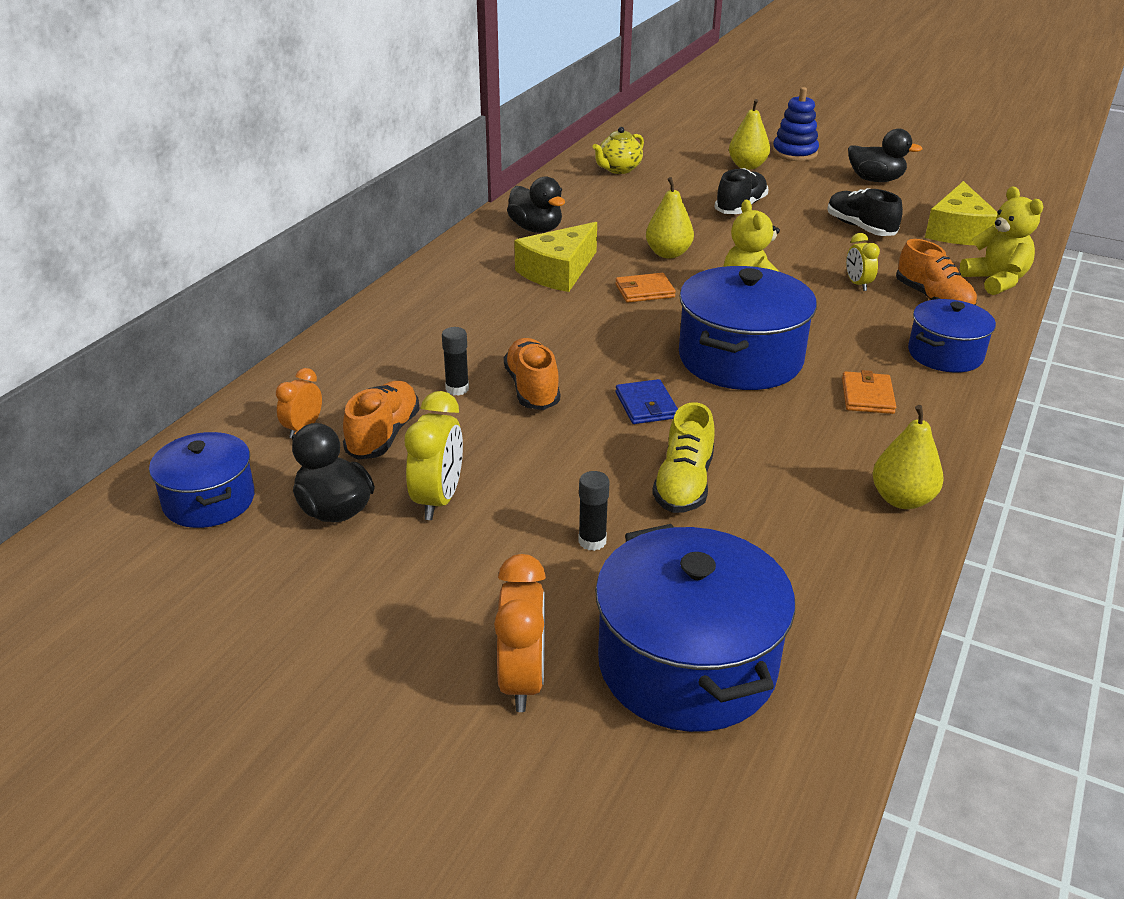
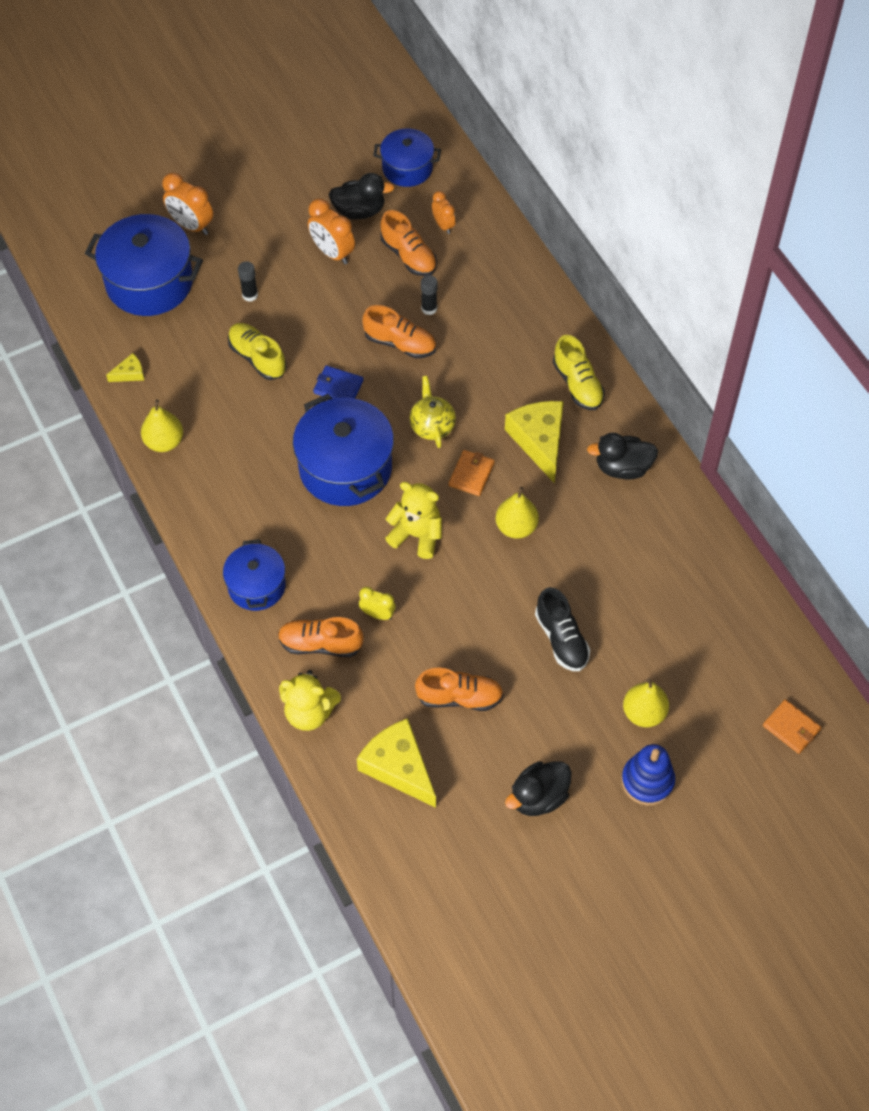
camera: 125 degrees right, 25 degrees up
yellow clock [405,391,463,520] -> orange clock [308,199,355,265]
yellow teapot [593,127,644,174] -> yellow teapot moved to [410,376,456,448]
black shoe [827,188,903,236] -> orange shoe [415,668,504,711]
orange wallet [842,370,896,414] -> orange wallet moved to [763,699,822,754]
none -> yellow cheese [106,353,144,382]
none -> yellow shoe [553,335,605,410]

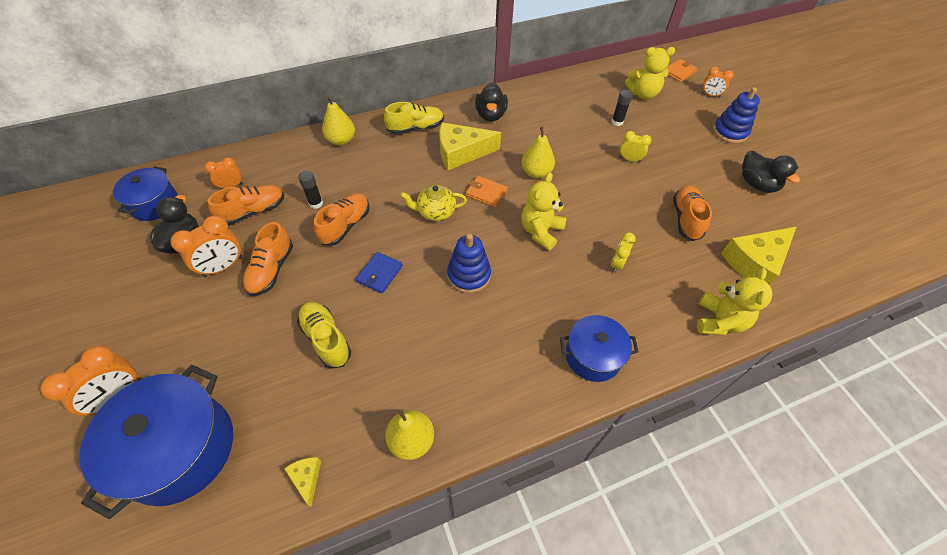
camera: 85 degrees left, 5 degrees down
yellow shoe [228,323,287,380] -> yellow shoe turned 90 degrees clockwise [297,302,351,369]
black glue stick [238,261,258,302] -> black glue stick moved to [611,90,633,126]
orange shoe [278,617,363,657] -> orange shoe moved to [242,222,293,296]
blue pot [293,394,394,506] -> blue stacking toy [447,234,491,293]
black shoe [535,587,590,671] -> yellow clock [619,131,651,162]
yellow pear [623,678,669,727] -> yellow pear moved to [322,96,355,146]
none -> yellow teddy bear [625,47,675,99]
none -> orange clock [701,67,734,98]

